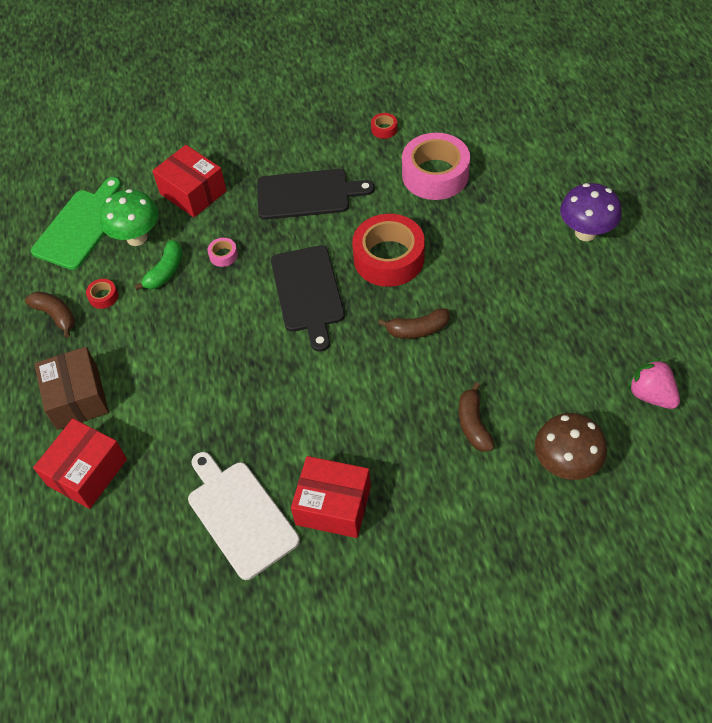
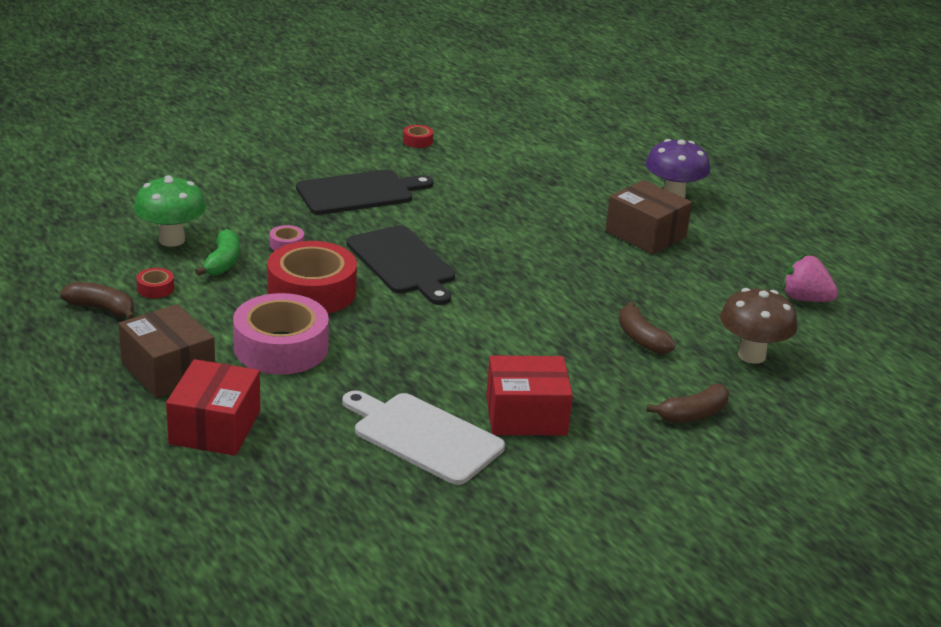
camera: 25 degrees left, 25 degrees down
green cutting board [31,177,121,270] -> none
red box [152,145,227,217] -> none
red tape [352,214,425,287] -> red tape moved to [267,241,357,314]
brown banana [378,308,450,339] -> brown banana moved to [646,384,729,423]
pink tape [402,133,470,200] -> pink tape moved to [233,293,329,375]
none -> brown box [605,180,692,254]

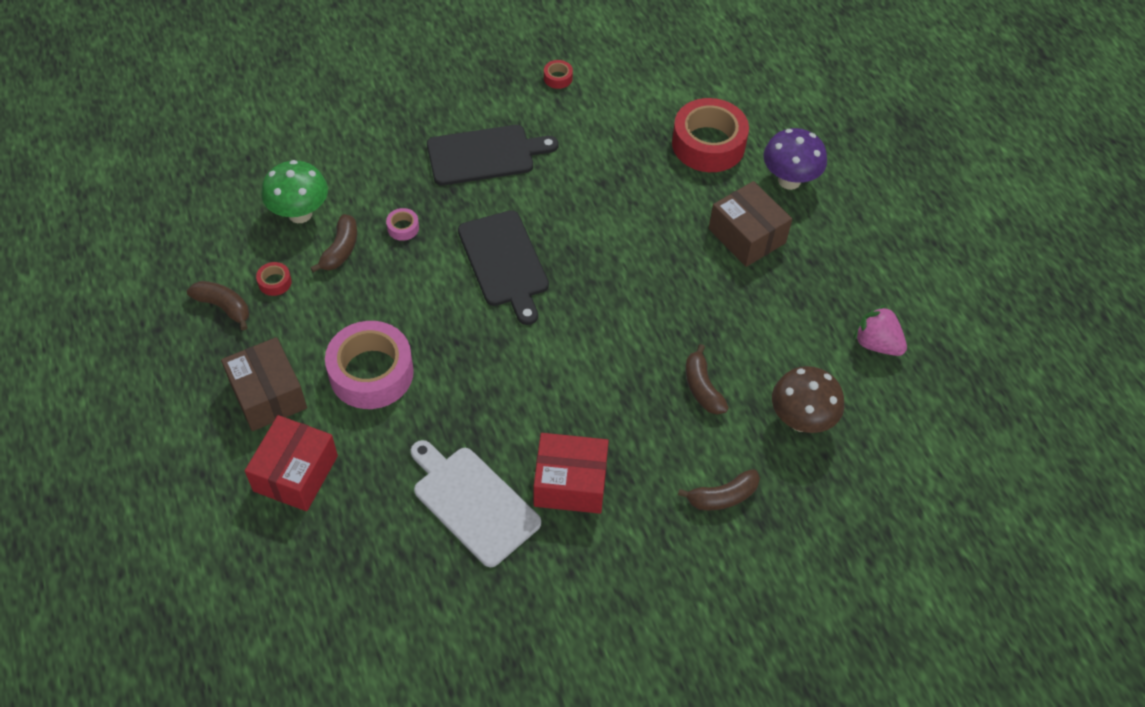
camera: 10 degrees right, 25 degrees up
green banana [195,229,240,276] -> brown banana [310,214,357,273]
red tape [267,241,357,314] -> red tape moved to [672,98,749,172]

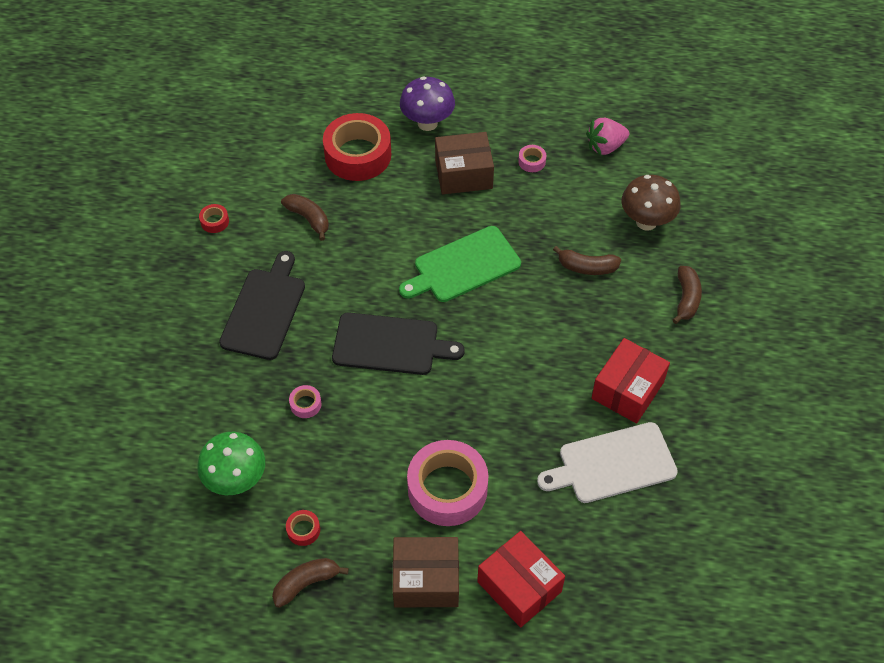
camera: 60 degrees left, 0 degrees up
brown banana [310,214,357,273] -> brown banana moved to [281,194,329,241]
none -> green cutting board [399,226,521,302]
none -> pink tape [518,145,546,172]

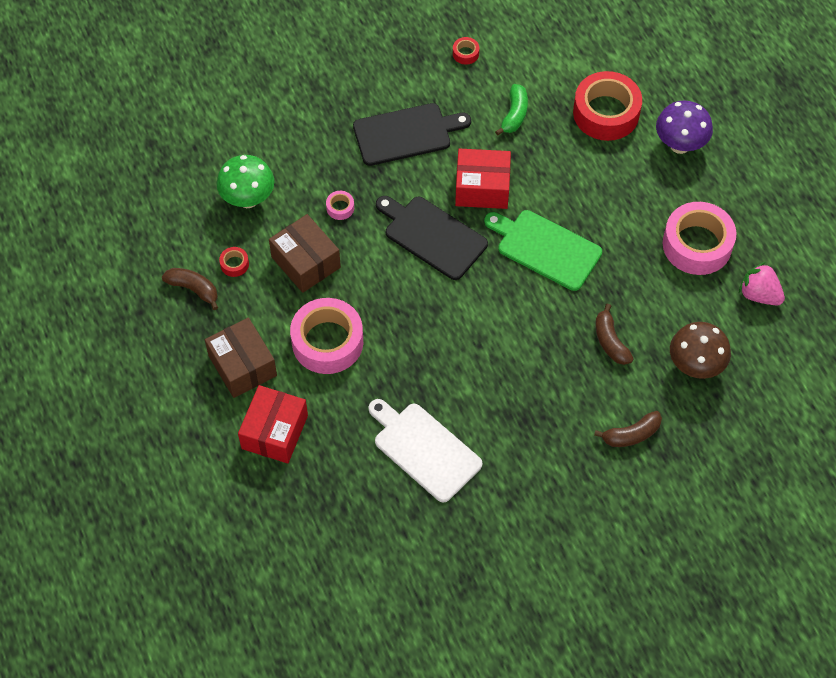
camera: 60 degrees right, 5 degrees up
brown banana [281,194,329,241] -> green banana [495,84,528,135]
black cutting board [332,312,465,375] -> black cutting board turned 150 degrees clockwise [376,196,488,280]
brown box [435,132,494,195] -> brown box moved to [269,214,341,293]
pink tape [518,145,546,172] -> pink tape [663,202,737,275], size x2.45
red box [592,338,670,423] -> red box moved to [455,148,511,209]

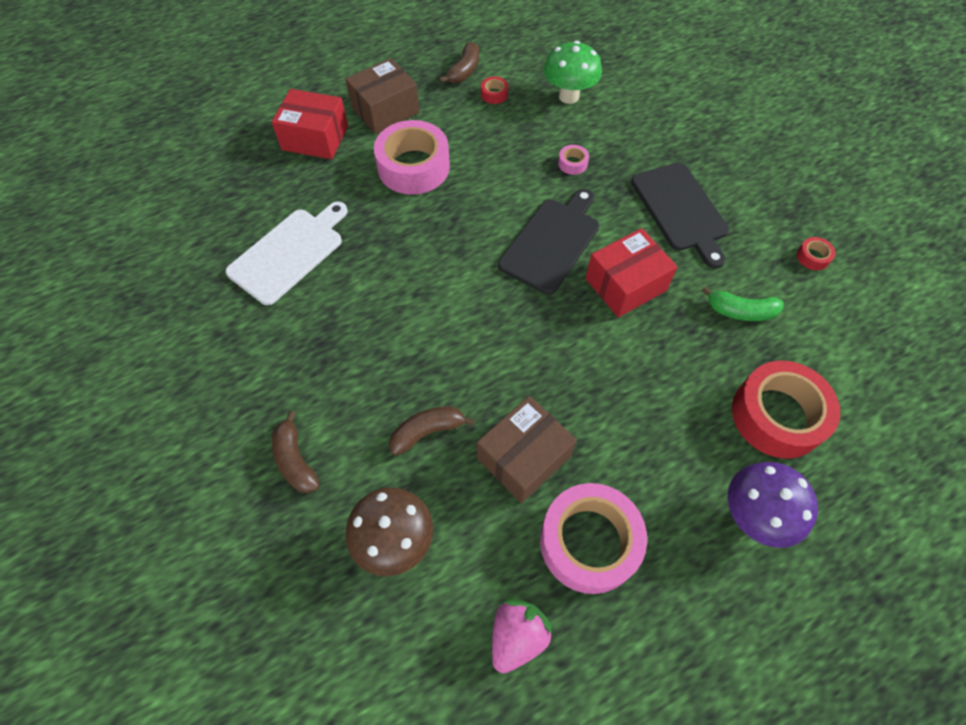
camera: 85 degrees right, 0 degrees up
brown box [269,214,341,293] -> brown box moved to [477,396,577,503]
red box [455,148,511,209] -> red box turned 60 degrees clockwise [585,228,678,318]
green cutting board [484,210,602,291] -> none

